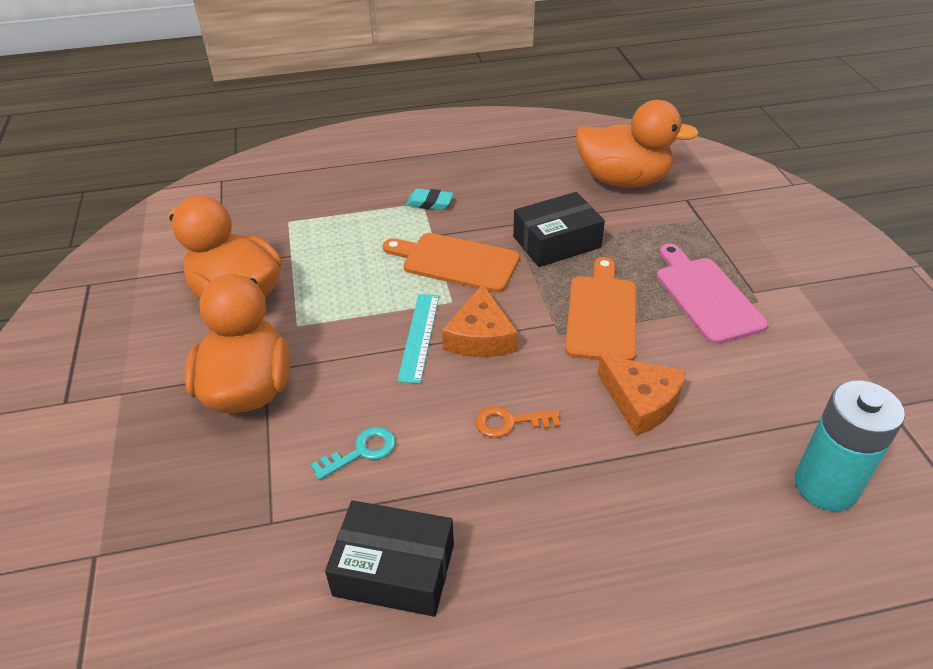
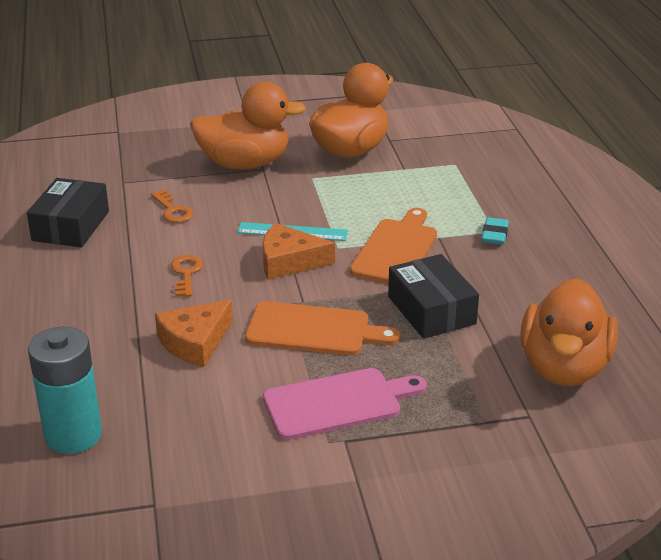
camera: 90 degrees right, 10 degrees down
turquoise key [311,427,395,480] -> orange key [151,190,194,223]

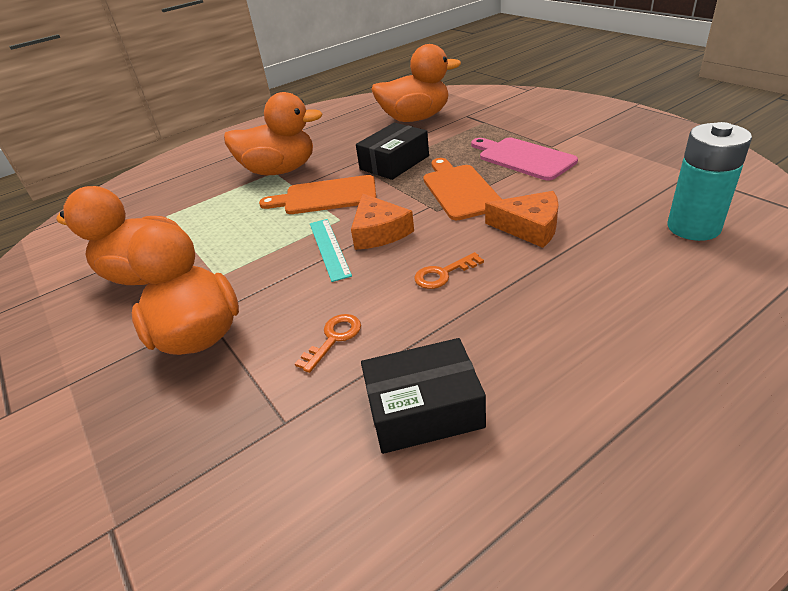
camera: 110 degrees left, 5 degrees up
turquoise eraser [481,217,509,245] -> orange duck [224,92,323,175]

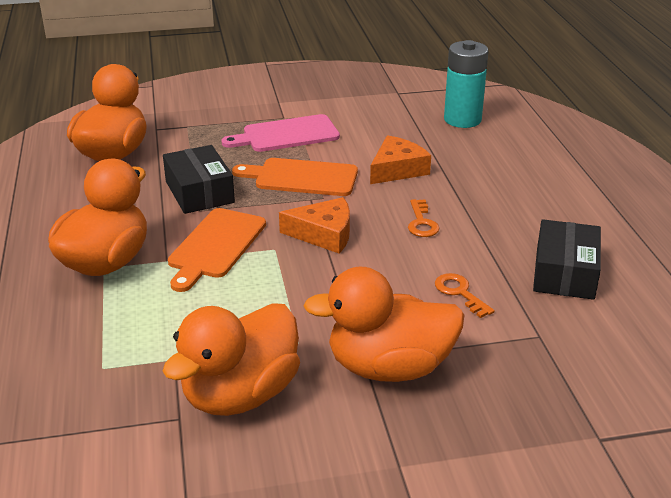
camera: 70 degrees left, 5 degrees down
turquoise ruler [310,219,352,282] -> none

